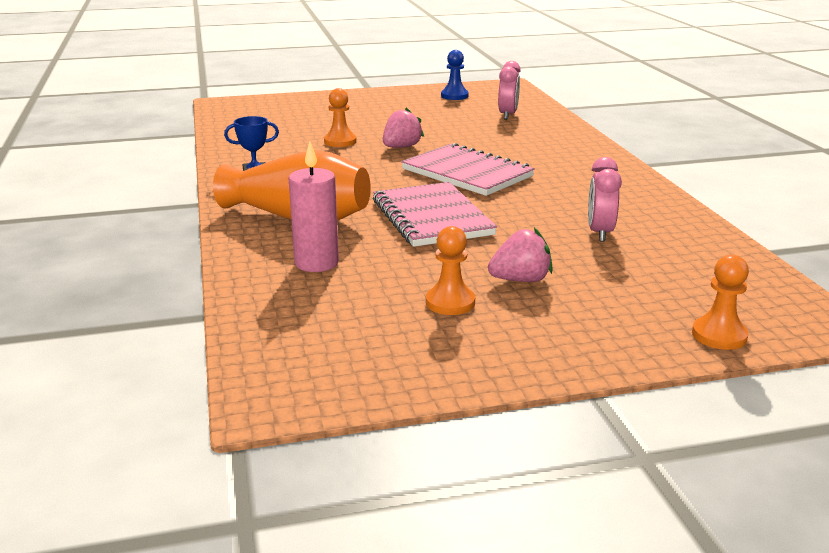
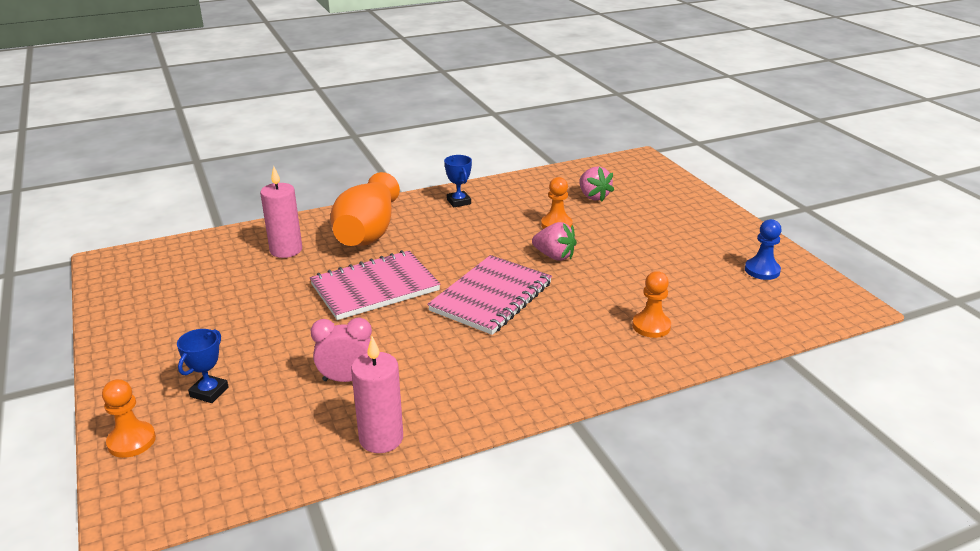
camera: 80 degrees right, 5 degrees up
orange pawn [426,226,475,315] -> orange pawn moved to [632,271,671,338]
pink strawberry [488,228,553,282] -> pink strawberry moved to [579,167,614,201]
pink clock [498,61,521,120] -> none
none -> blue trophy [177,329,229,403]
none -> pink candle [351,337,403,453]

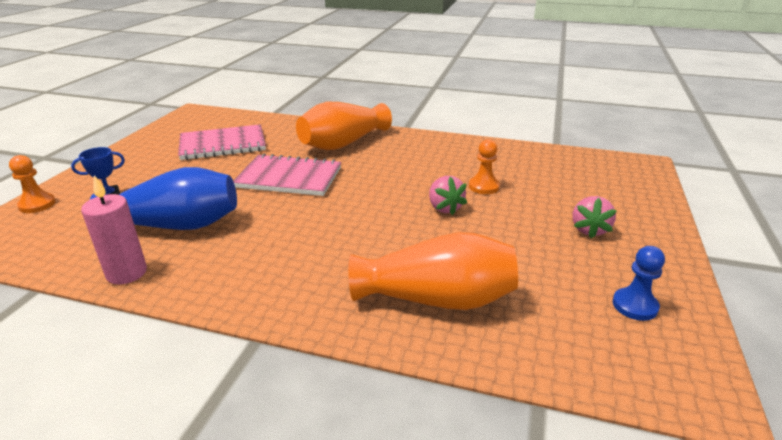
camera: 40 degrees right, 0 degrees up
pink candle [260,166,302,258] -> none
pink clock [311,318,372,382] -> blue vase [90,167,237,230]
pink notebook [427,255,552,335] -> pink notebook moved to [178,124,266,160]
blue trophy [444,155,472,207] -> none
pink strawberry [579,167,614,201] -> pink strawberry moved to [573,196,617,239]
orange pawn [632,271,671,338] -> orange vase [348,232,518,310]

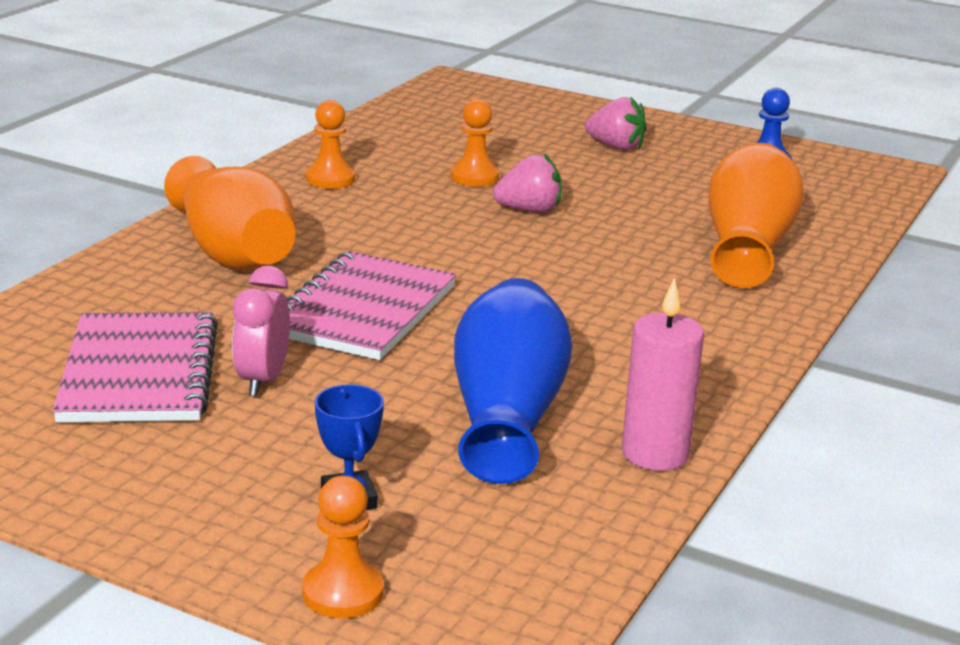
camera: 80 degrees left, 5 degrees down
none -> pink clock [232,266,290,397]
none -> orange pawn [306,100,355,189]

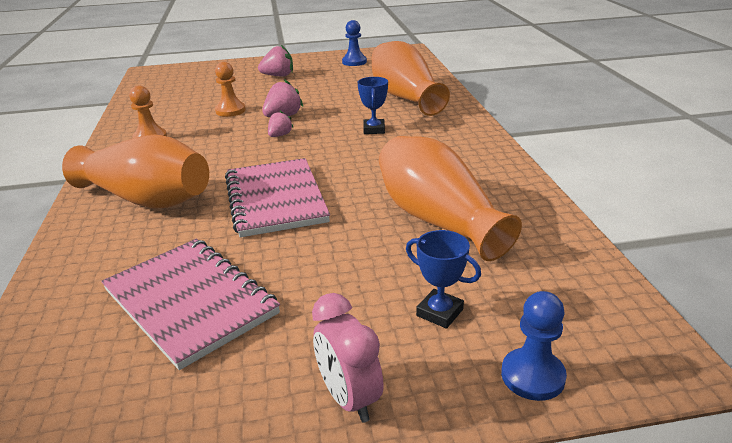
camera: 35 degrees left, 5 degrees up
pink clock [232,266,290,397] -> pink clock moved to [312,293,384,423]
orange pawn [302,476,384,618] -> blue pawn [501,291,567,401]
blue vase [454,278,572,484] -> orange vase [379,136,522,261]
pink candle [622,278,704,471] -> none
none -> pink strawberry [268,111,294,137]
none -> blue trophy [358,77,388,134]

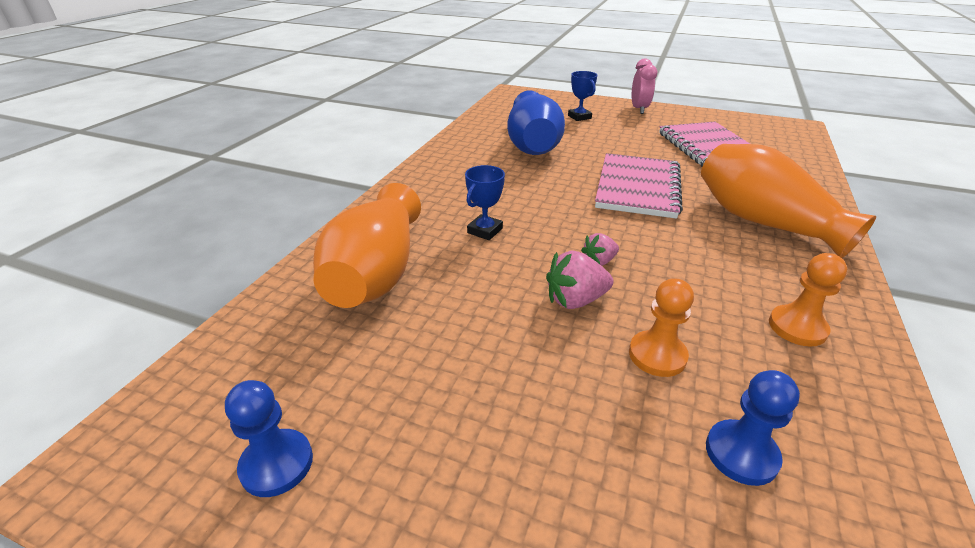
camera: 150 degrees left, 5 degrees up
pink strawberry [258,45,293,76] -> none
orange vase [379,136,522,261] -> blue vase [507,90,565,155]
blue pawn [501,291,567,401] -> blue pawn moved to [706,370,800,486]

